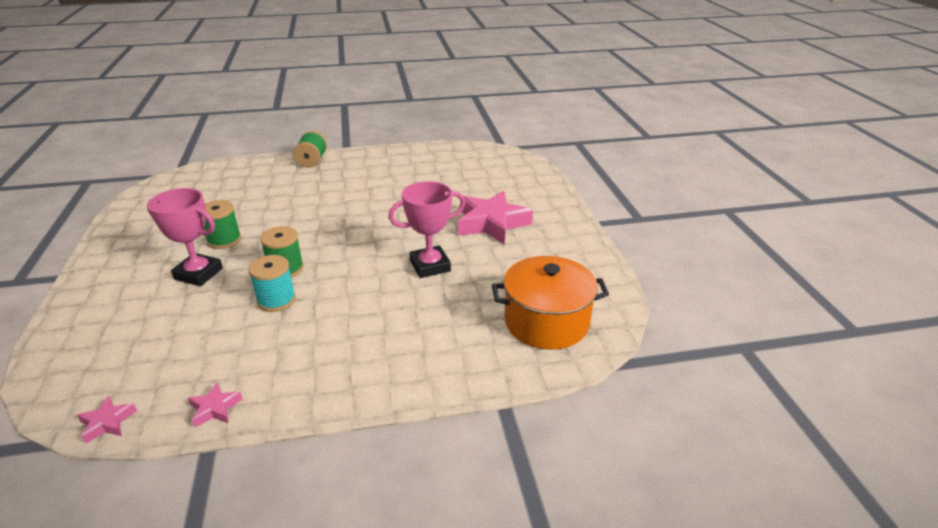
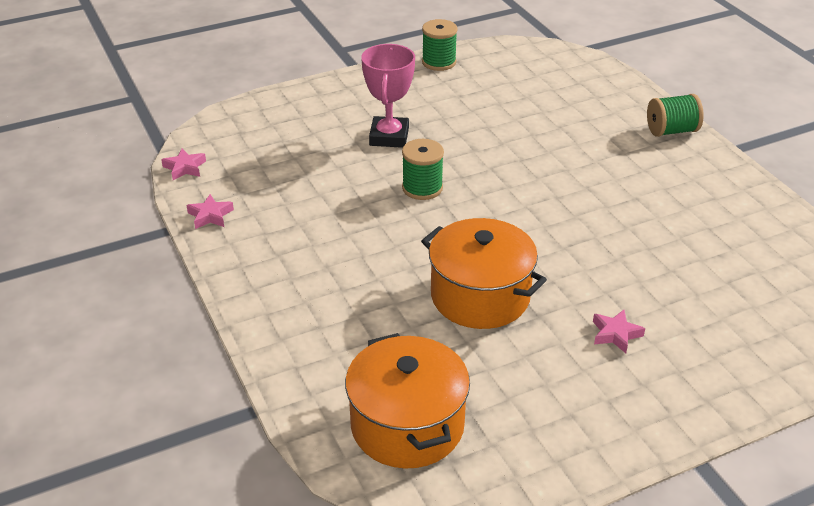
camera: 75 degrees right, 5 degrees up
green spool [204,200,241,249] -> green spool moved to [422,19,458,71]
turquoise spool [248,255,296,312] -> none
pink trophy [388,181,466,278] -> orange pot [421,218,547,329]
pink star [458,191,533,244] -> pink star [593,310,645,353], size x0.45

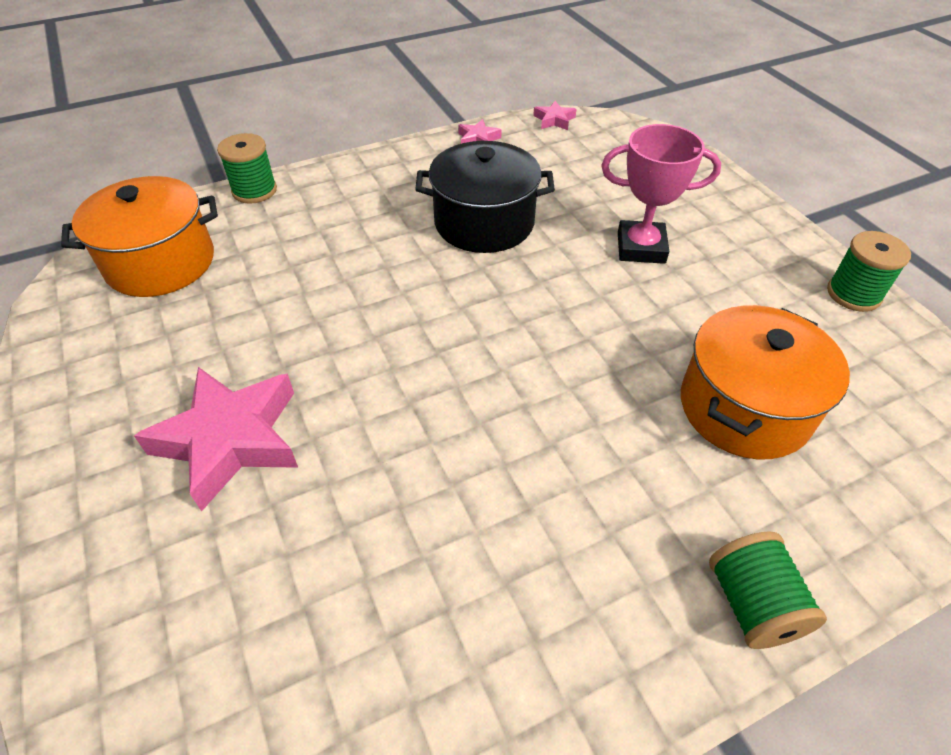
camera: 90 degrees right, 10 degrees up
green spool [402,139,444,200] -> green spool moved to [217,133,277,204]
orange pot [421,218,547,329] -> orange pot moved to [681,305,850,459]
pink star [593,310,645,353] -> pink star [134,367,298,512], size x2.24
none -> black pot [415,141,555,253]

